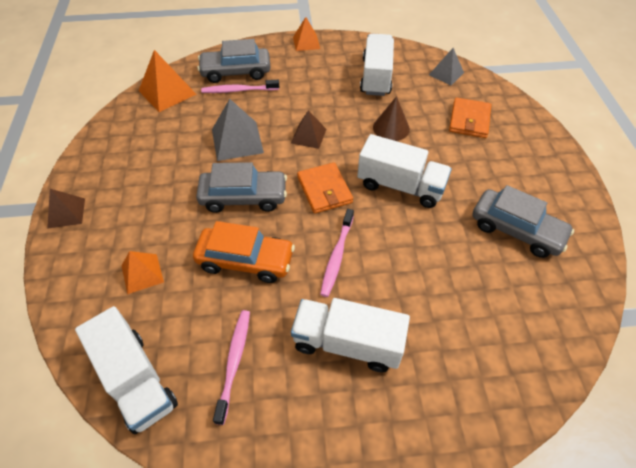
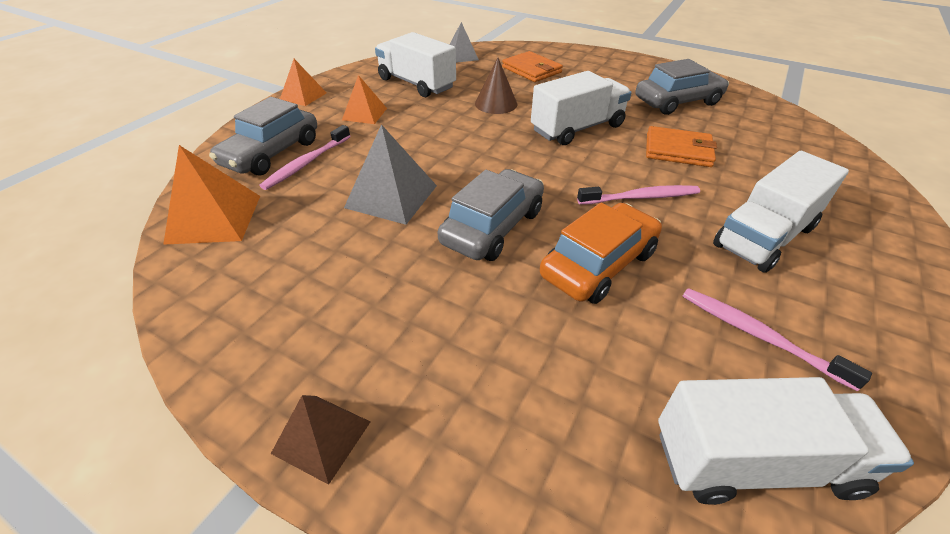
camera: 55 degrees left, 10 degrees down
orange pyramid [121,251,164,294] -> orange pyramid moved to [342,75,387,124]
brown pyramid [291,110,326,149] -> none
orange wallet [297,162,353,214] -> orange wallet moved to [646,126,717,167]
pink toothbrush [320,209,354,297] -> pink toothbrush turned 60 degrees counterclockwise [577,185,700,205]

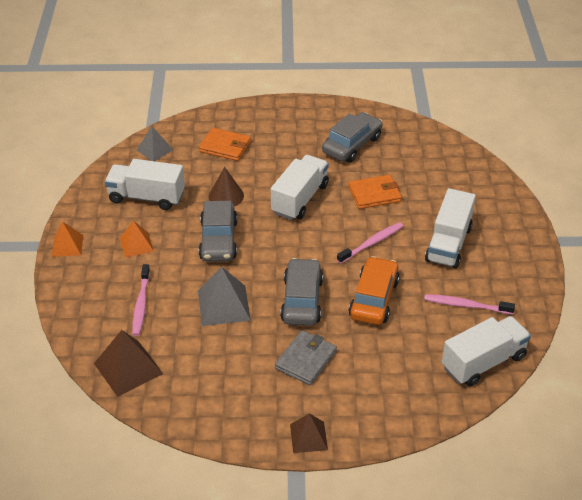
camera: 30 degrees left, 0 degrees up
orange pyramid [163,145,260,245] -> brown pyramid [94,330,163,397]
grey car [209,97,317,176] -> grey car moved to [199,201,238,262]
none -> grey wallet [275,330,337,385]

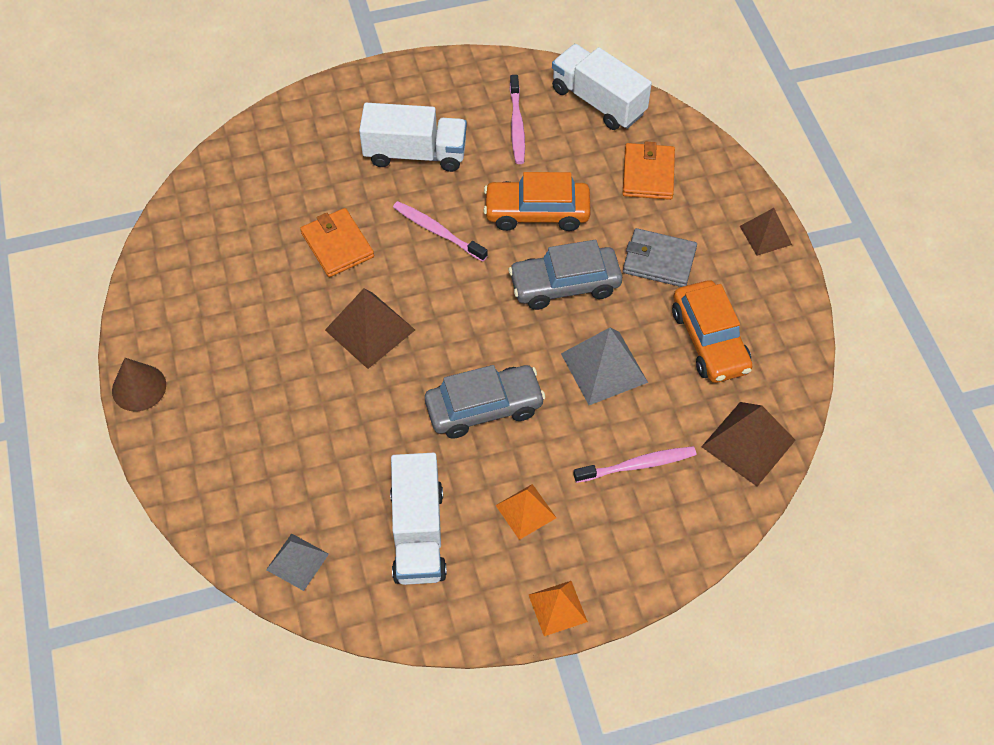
camera: 105 degrees left, 15 degrees up
orange wallet [199,128,251,161] -> orange wallet moved to [622,141,675,200]
brown cone [209,167,244,206] -> brown cone moved to [112,358,166,411]
white truck [271,155,329,220] -> brown pyramid [325,288,415,369]
grey car [322,112,382,162] -> none
none -> orange car [672,280,753,383]

